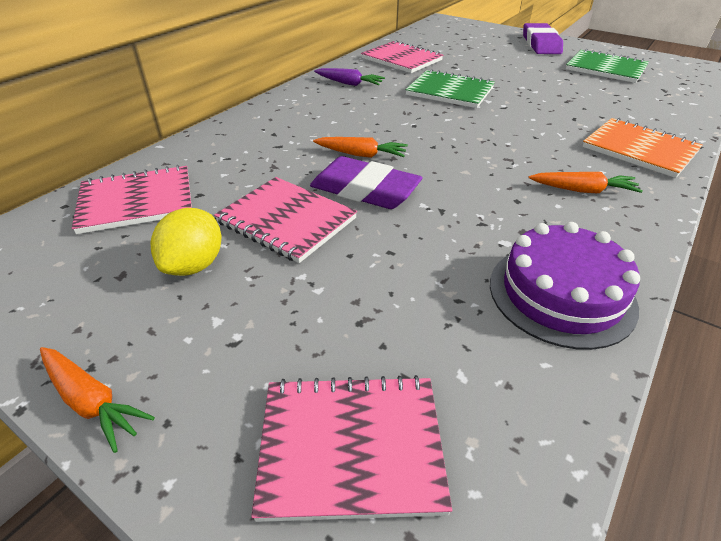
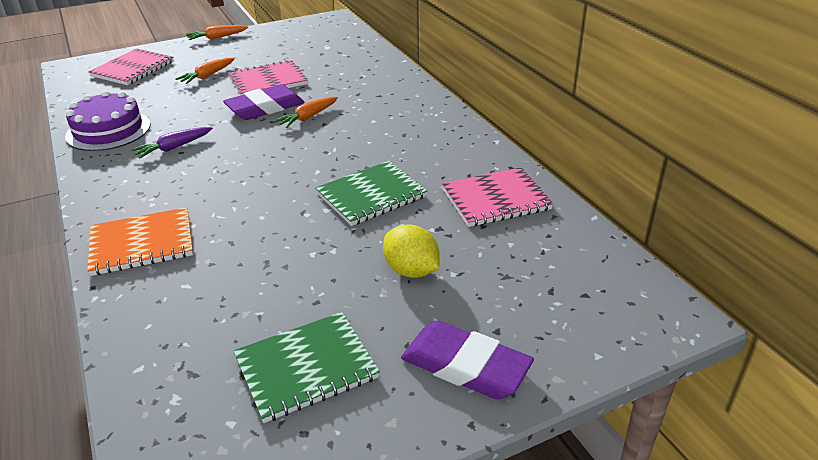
camera: 120 degrees right, 5 degrees down
pink notebook [72,165,192,234] -> none
yellow lemon [150,208,222,276] -> yellow lemon moved to [383,225,440,278]
purple carrot [314,68,385,86] -> purple carrot moved to [131,127,213,159]
orange carrot [529,172,643,193] -> orange carrot moved to [175,58,235,84]

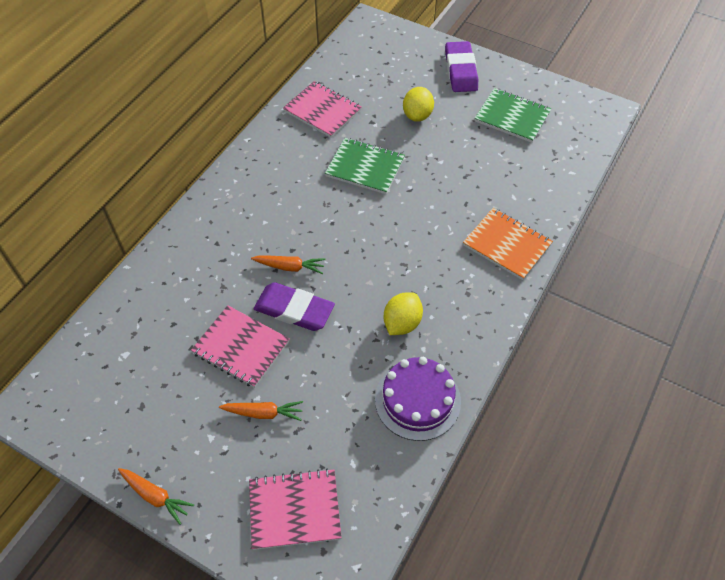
camera: 125 degrees left, 20 degrees up
purple carrot [131,127,213,159] -> yellow lemon [384,292,423,335]

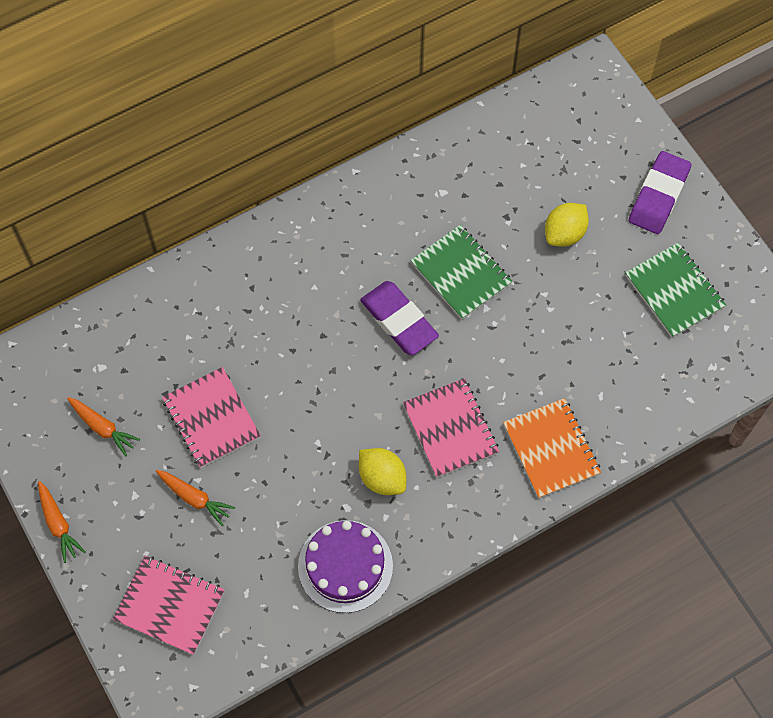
camera: 30 degrees right, 10 degrees up
orange carrot [251,255,325,274] -> orange carrot moved to [67,397,140,457]
purple eraser [254,282,335,331] -> purple eraser moved to [360,281,439,355]
pink notebook [283,81,362,138] -> pink notebook moved to [403,378,499,478]
yellow lemon [384,292,423,335] -> yellow lemon turned 75 degrees clockwise [359,448,406,495]

